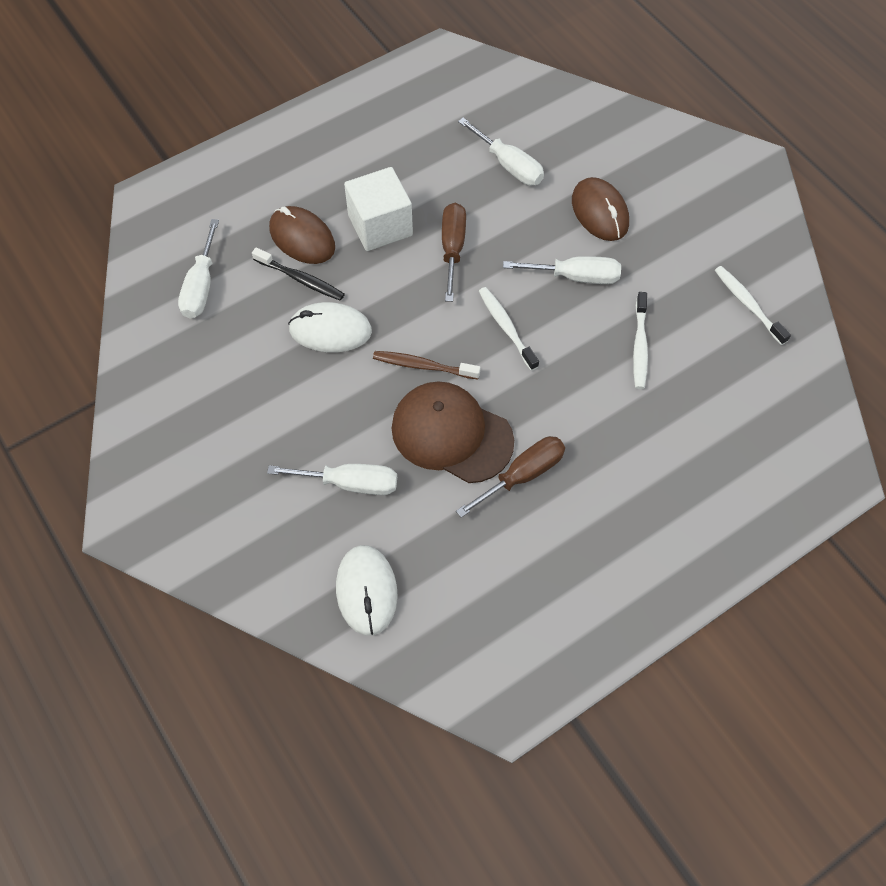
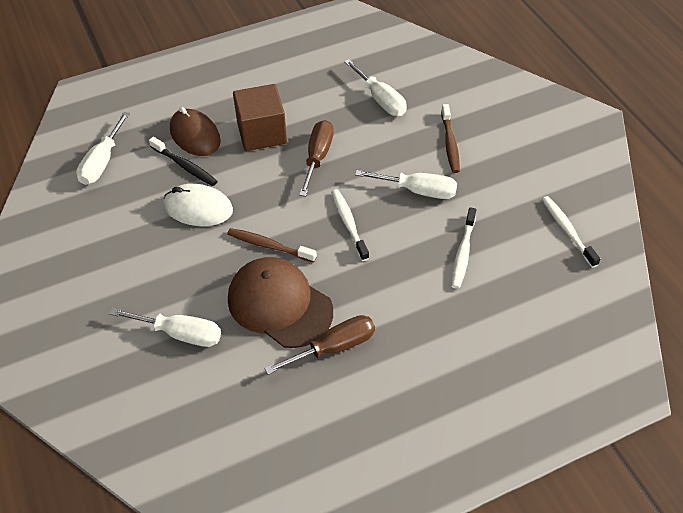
camera: 10 degrees right, 10 degrees down
white mouse [336,545,398,636] -> none
white cube [344,167,413,251] -> brown cube [233,84,287,151]
brown mouse [572,177,629,241] -> brown toothbrush [441,104,460,173]

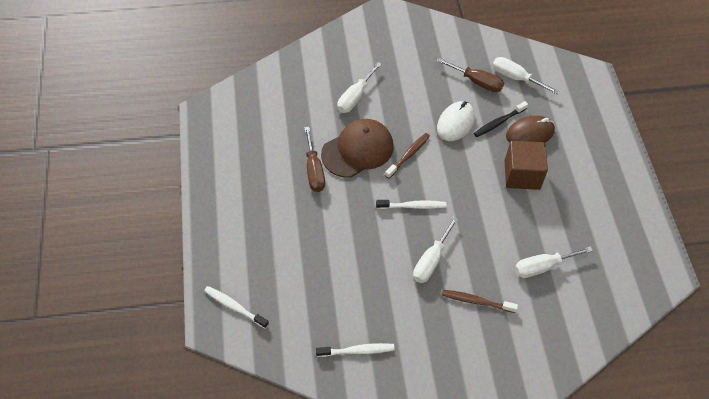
camera: 105 degrees right, 5 degrees up
brown screwdriver [299,120,334,197] -> brown screwdriver moved to [437,58,504,92]
white toothbrush [451,207,476,289] -> white toothbrush moved to [204,286,269,329]

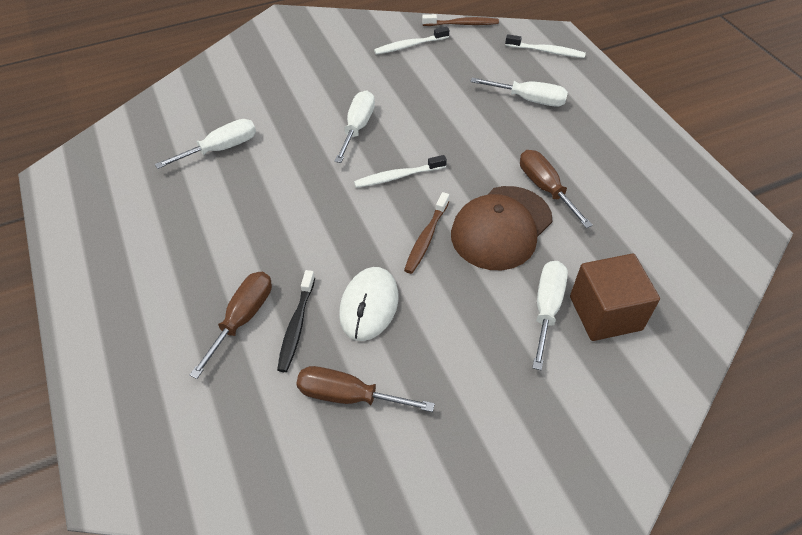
camera: 165 degrees right, 5 degrees down
brown toothbrush [442,290,518,313] -> brown toothbrush moved to [422,14,499,26]
black toothbrush [474,101,528,137] -> black toothbrush turned 150 degrees clockwise [277,270,315,372]
white screwdriver [492,57,559,94] -> white screwdriver moved to [470,78,568,107]
brown cube [504,141,548,190] -> brown cube moved to [570,253,660,341]
brown mouse [506,115,555,143] -> brown screwdriver [189,272,272,379]

